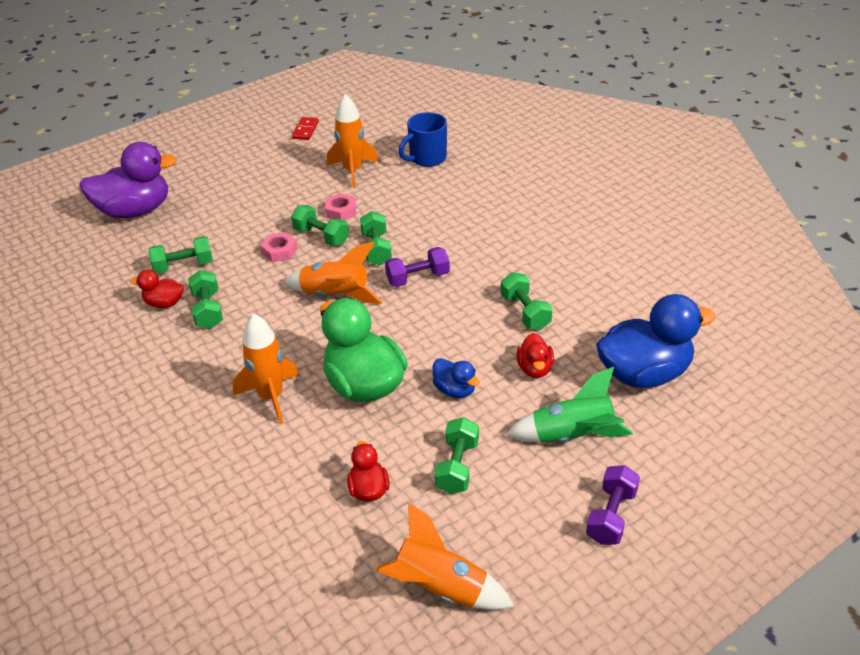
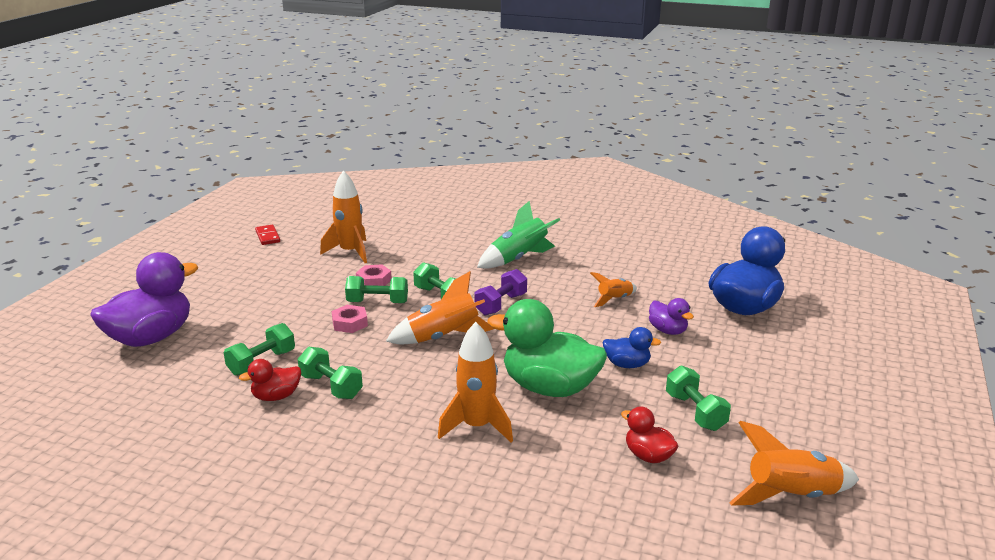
camera: 35 degrees left, 15 degrees down
blue mug [398,112,447,167] -> none
green dumbbell [501,272,552,330] -> orange rocket [590,272,637,307]
green rocket [507,367,633,443] -> green rocket moved to [477,201,560,269]
red duck [516,333,554,378] -> purple duck [649,298,694,335]
purple dumbbell [586,465,640,545] -> none

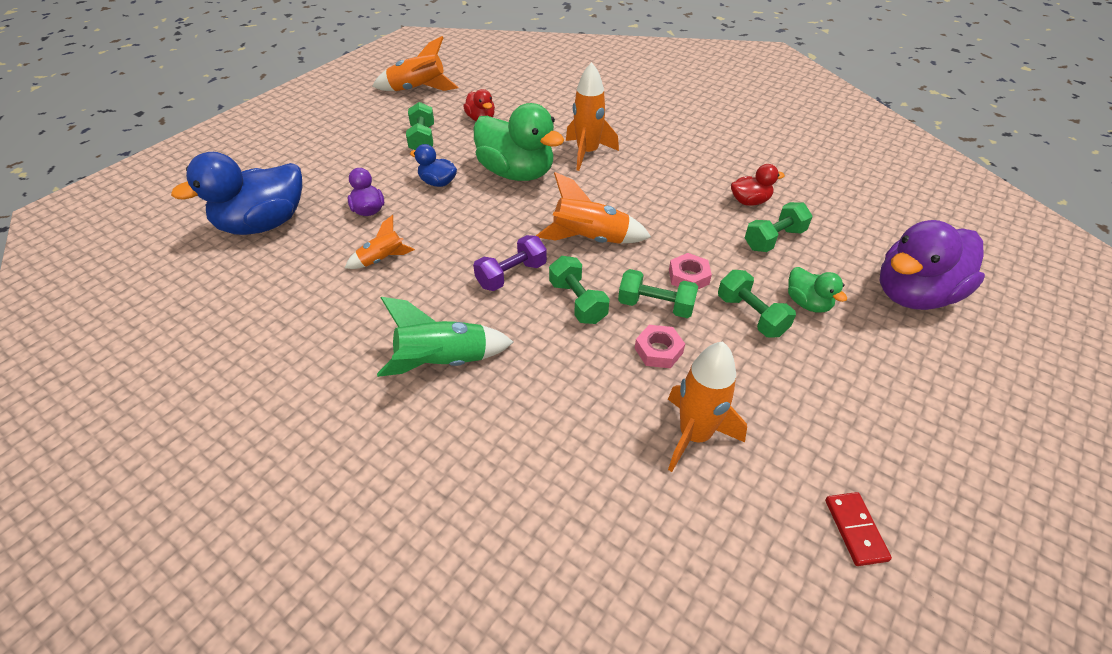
camera: 165 degrees left, 20 degrees up
green dumbbell [298,347,363,399] -> green dumbbell moved to [718,270,796,338]
none -> green duck [788,267,847,313]

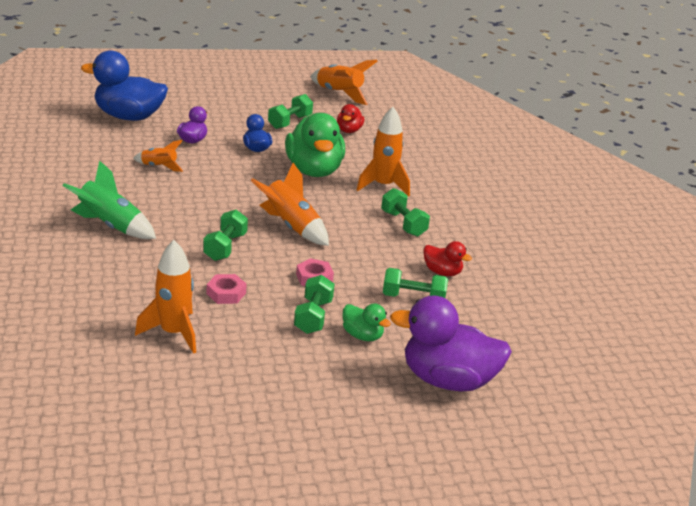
camera: 40 degrees right, 15 degrees down
purple dumbbell [473,235,547,291] -> none
green dumbbell [618,269,698,318] -> green dumbbell moved to [381,188,430,237]
green duck [788,267,847,313] -> green duck turned 60 degrees counterclockwise [342,304,391,341]
red domino [825,492,892,566] -> none

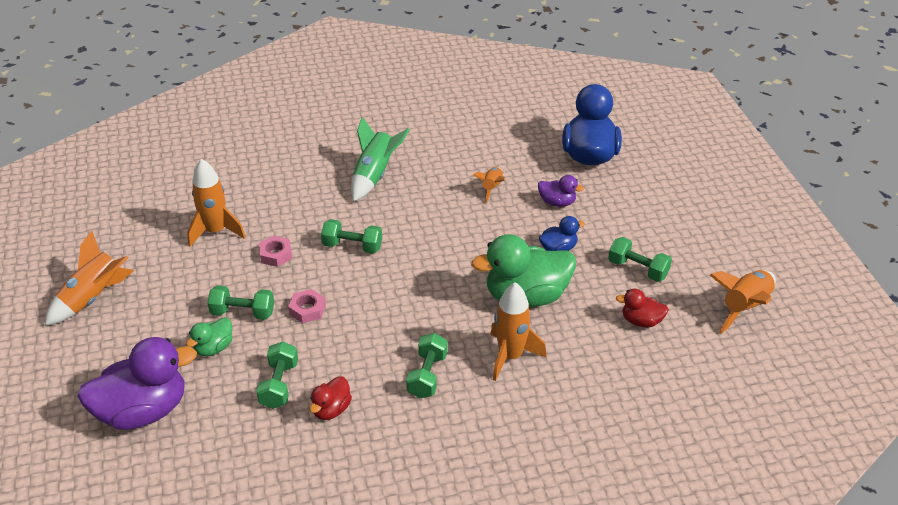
camera: 90 degrees right, 10 degrees up
orange rocket [251,163,329,246] -> orange rocket moved to [45,231,134,326]
green dumbbell [381,188,430,237] -> green dumbbell turned 45 degrees counterclockwise [406,333,448,398]
purple duck [390,295,512,391] -> purple duck turned 60 degrees clockwise [77,337,197,430]

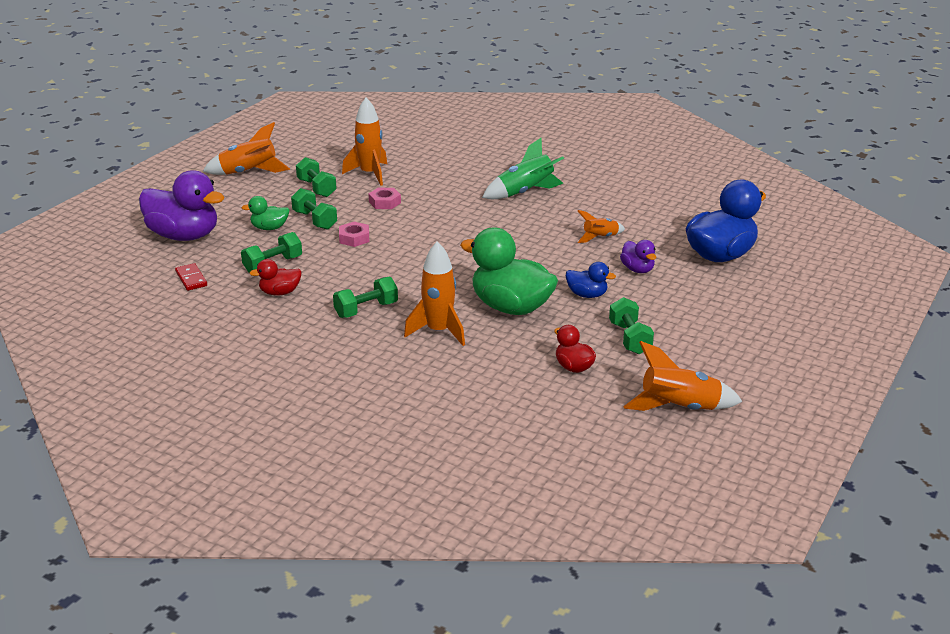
camera: 45 degrees right, 10 degrees down
green dumbbell [321,219,382,253] -> green dumbbell moved to [296,157,337,197]
none -> red domino [175,263,207,291]

